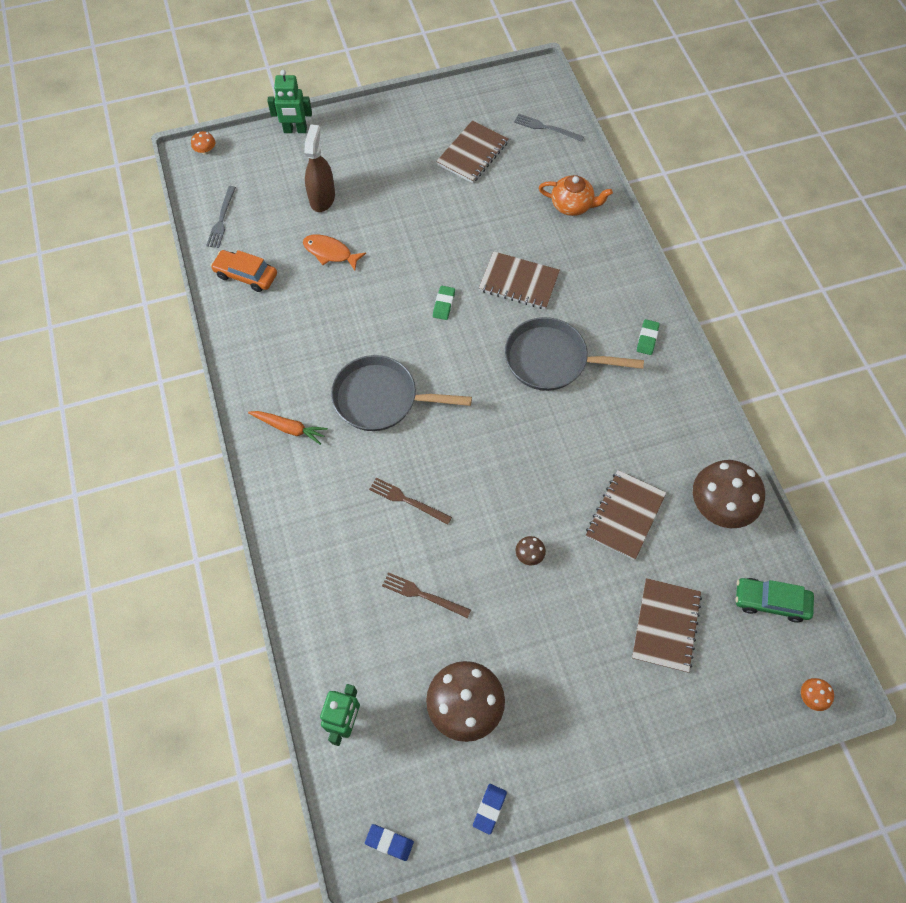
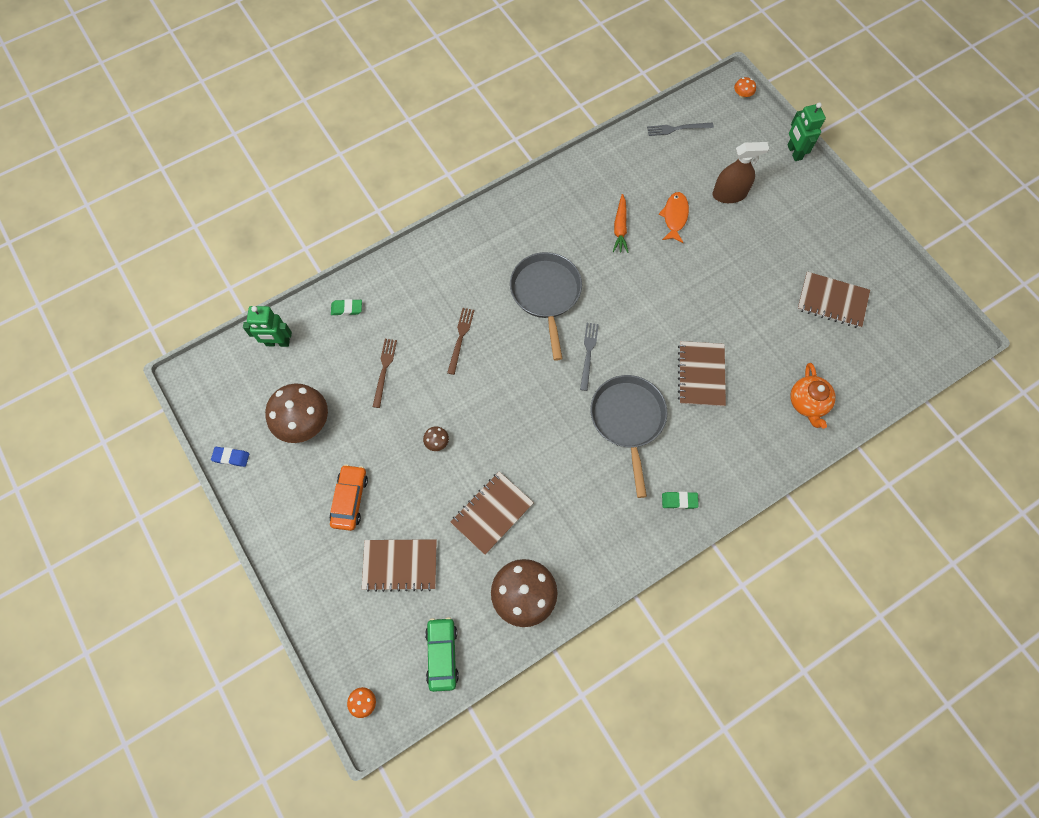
camera: 75 degrees right, 5 degrees up
orange car [211,250,277,292] -> orange car moved to [329,464,368,531]
orange carrot [248,411,328,445] -> orange carrot moved to [613,194,629,253]
blue eraser [365,824,414,861] -> none
green eraser [433,286,455,320] -> green eraser moved to [331,299,362,316]
grey fork [514,114,584,142] -> grey fork moved to [580,323,599,391]
brown notebook [586,470,666,560] -> brown notebook turned 60 degrees counterclockwise [450,471,534,555]

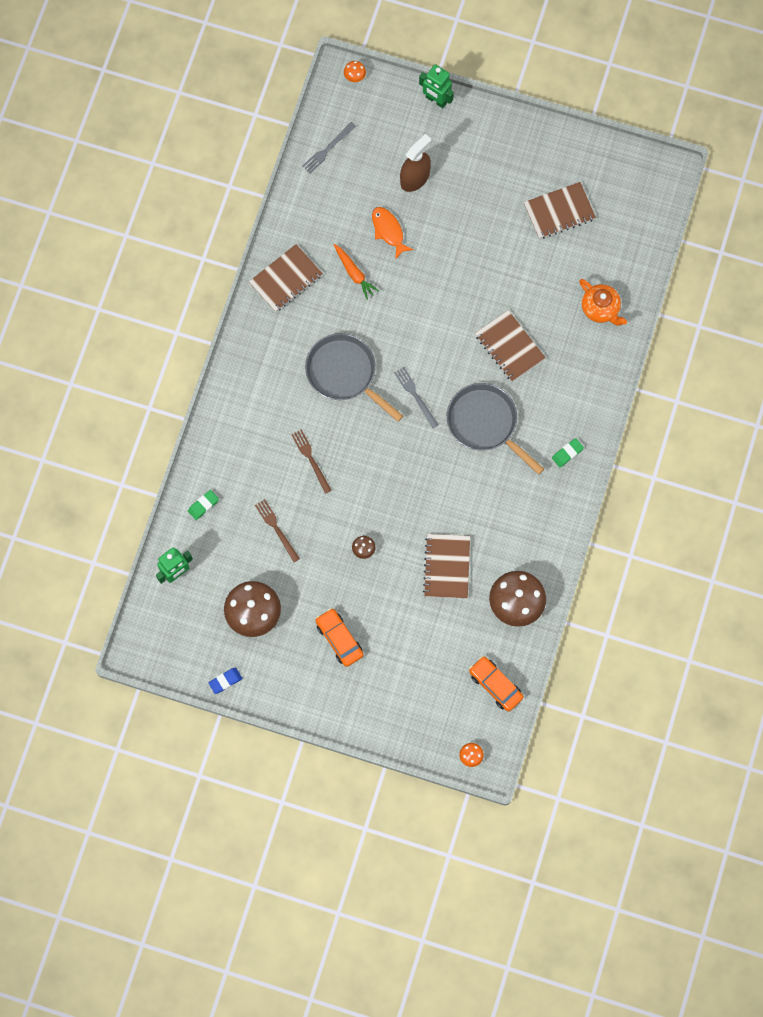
camera: 40 degrees left, 5 degrees up
brown notebook [362,539,437,592] -> brown notebook moved to [249,244,323,312]
green car [425,617,459,692] -> orange car [469,656,524,712]

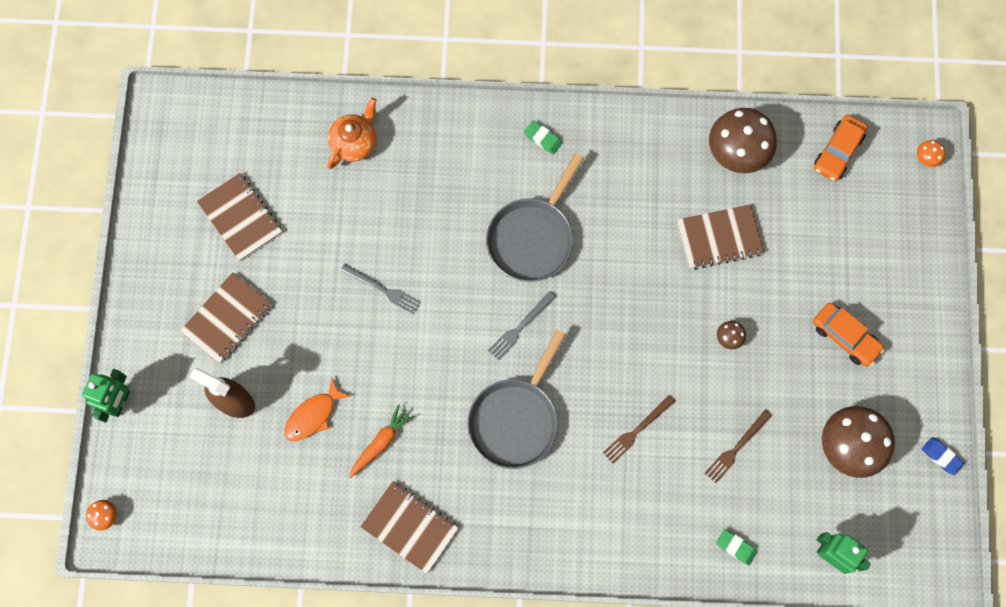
camera: 105 degrees left, 0 degrees up
grey fork [302,122,356,174] -> grey fork moved to [340,264,421,314]
orange car [316,608,364,667] -> orange car turned 90 degrees counterclockwise [813,303,884,367]
brown notebook [475,310,546,382] -> brown notebook moved to [180,272,272,364]

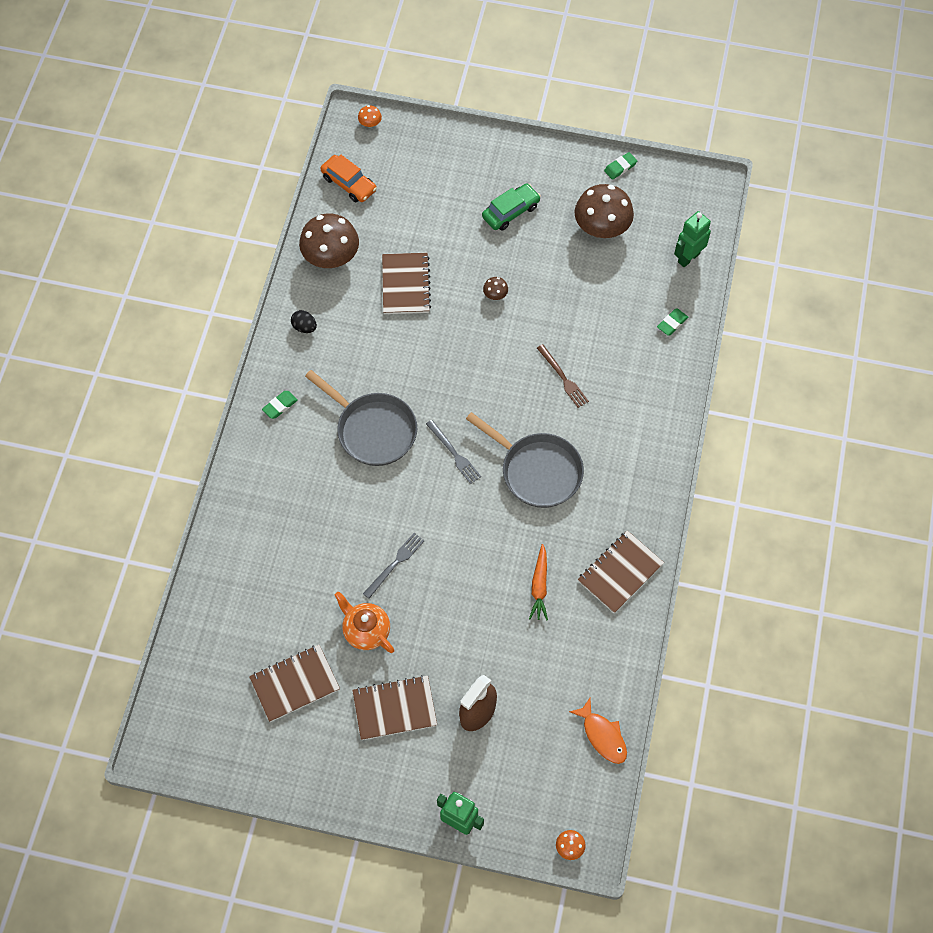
camera: 80 degrees left, 10 degrees down
brown notebook [180,272,272,364] -> brown notebook turned 60 degrees counterclockwise [352,675,437,740]
orange fish [284,378,351,441] -> orange fish moved to [569,698,627,764]
orange teapot [327,98,377,169] -> orange teapot moved to [335,592,394,653]
orange carrot [349,404,414,478] -> orange carrot turned 135 degrees counterclockwise [529,544,548,620]
brown fork [705,410,772,483] -> none
orange car [813,303,884,367] -> green car [482,183,541,231]
blue eraser [921,437,964,475] -> green eraser [604,152,637,180]
none -> black egg [291,310,317,333]

